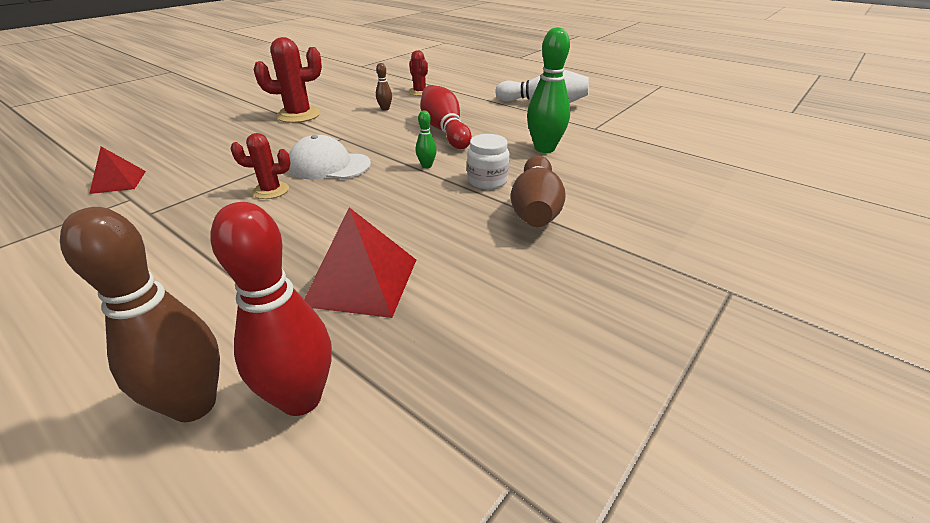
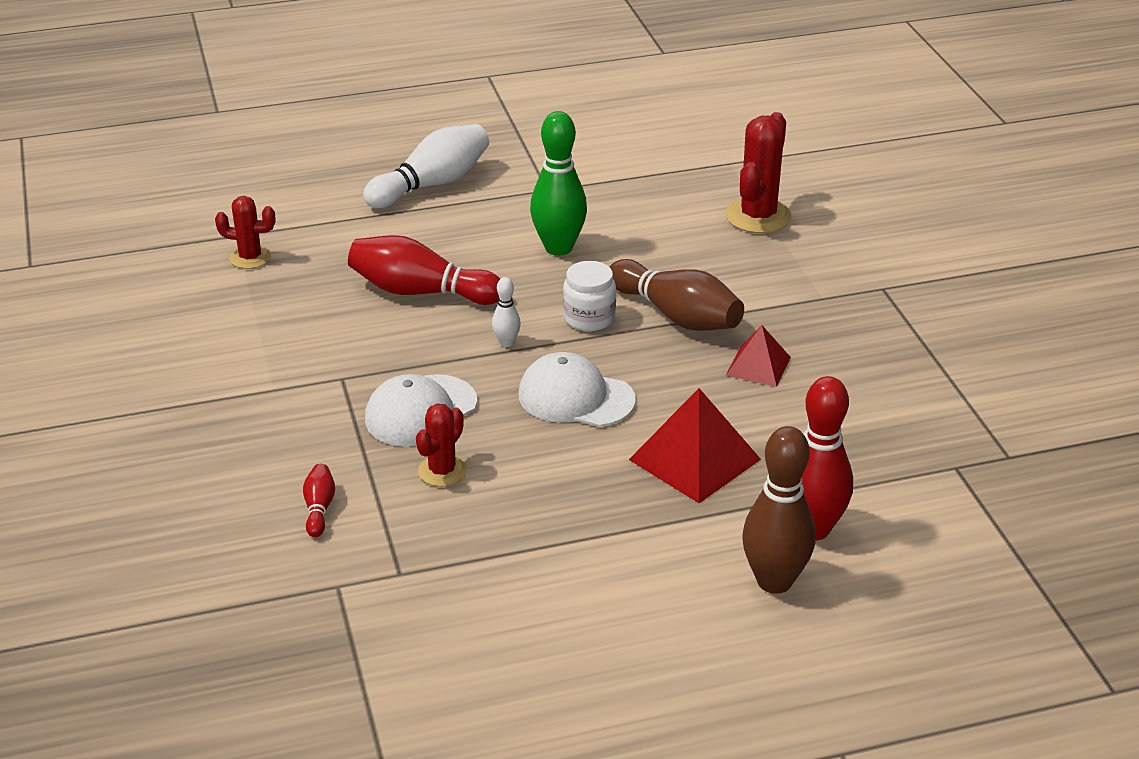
camera: 55 degrees left, 0 degrees up
red pyramid [89,146,146,194] -> red pyramid moved to [726,325,791,387]
red cactus [253,37,322,123] -> red cactus moved to [726,112,792,233]
brown bowling pin [376,63,392,110] -> none
green bowling pin [416,111,437,168] -> white bowling pin [492,277,521,347]
none -> red bowling pin [303,464,335,537]
none -> white cap [519,352,636,427]

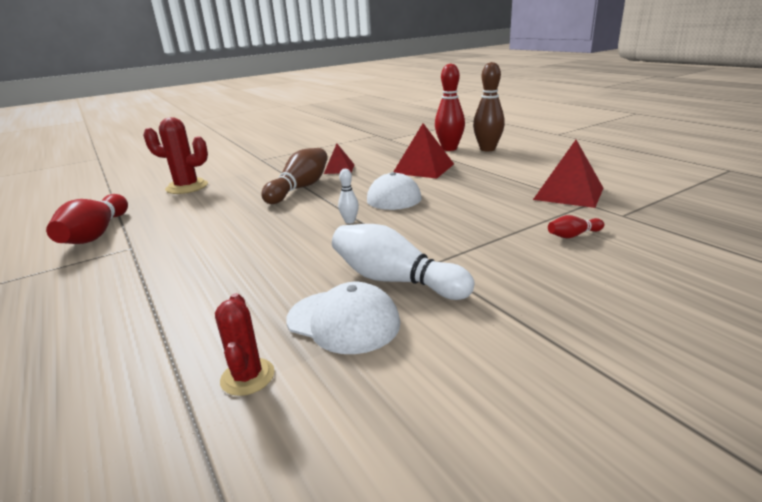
camera: 105 degrees left, 10 degrees down
red bowling pin [348,235,500,305] -> red bowling pin moved to [46,194,128,244]
white bowling pin [363,124,489,208] -> white bowling pin moved to [332,224,475,300]
white cap [365,374,477,447] -> white cap moved to [286,282,400,354]
red cactus [416,404,467,487] -> none
green bowling pin [530,111,587,256] -> none
white jar [563,261,616,331] -> none
none -> red pyramid [533,140,603,208]

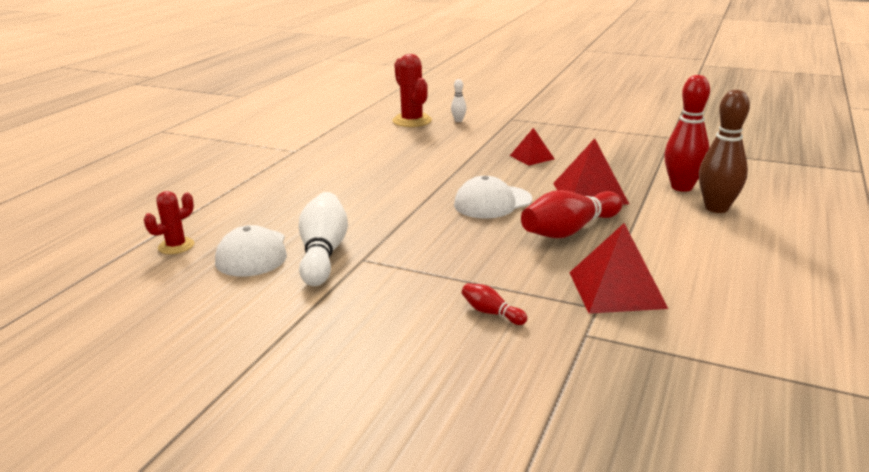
camera: 55 degrees right, 0 degrees up
red bowling pin [46,194,128,244] -> red bowling pin moved to [521,190,623,238]
brown bowling pin [261,148,328,204] -> none
white bowling pin [338,169,359,224] -> white bowling pin moved to [451,79,467,122]

